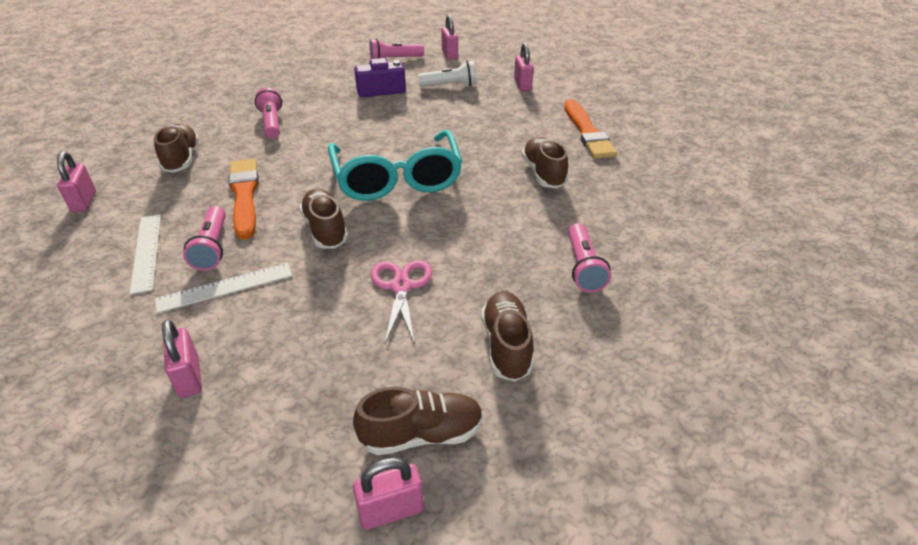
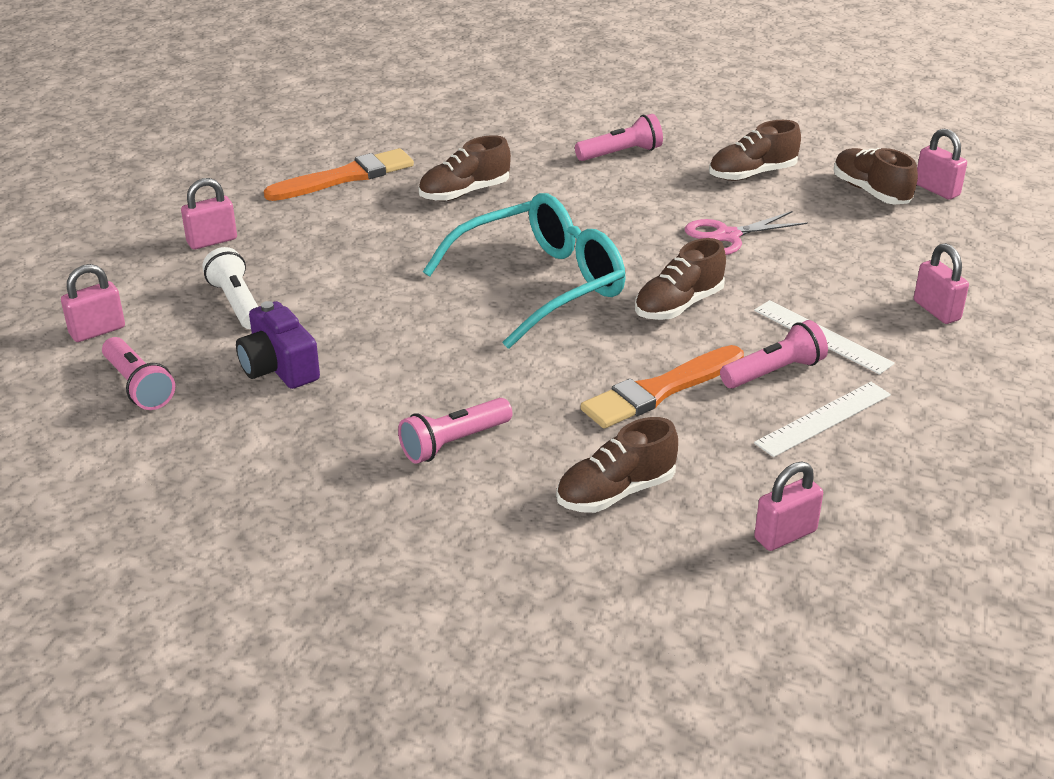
camera: 110 degrees left, 5 degrees down
pink padlock [162,320,202,398] -> pink padlock turned 75 degrees counterclockwise [914,243,969,324]

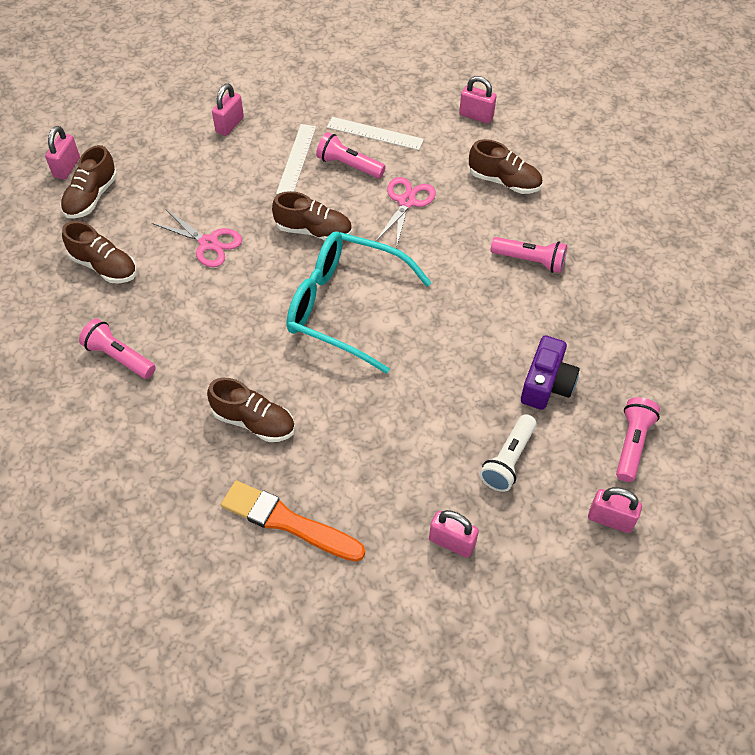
camera: 125 degrees left, 20 degrees up
orange brush [581,345,744,429] -> pink scissors [376,177,436,248]

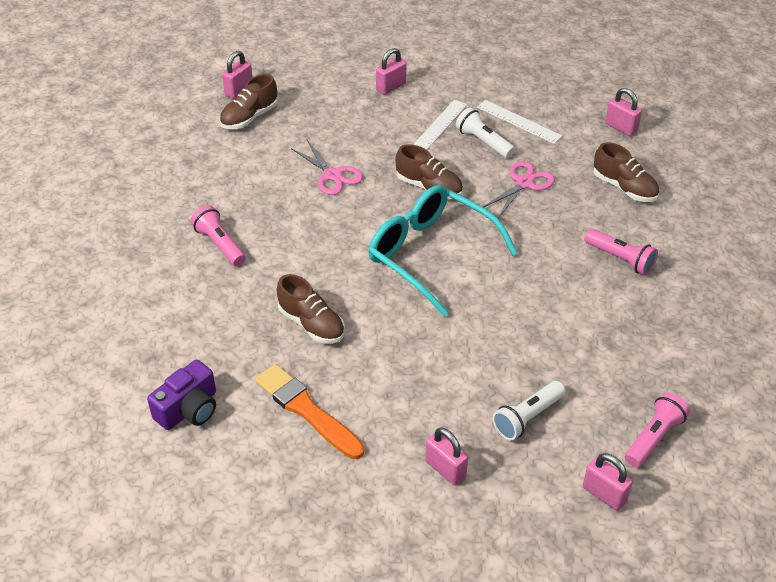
camera: 20 degrees right, 10 degrees down
brown shoe [62,221,137,283] -> none
pink flashlight [316,132,386,178] -> white flashlight [456,108,515,158]
purple camera [521,335,580,410] -> purple camera moved to [147,360,216,430]

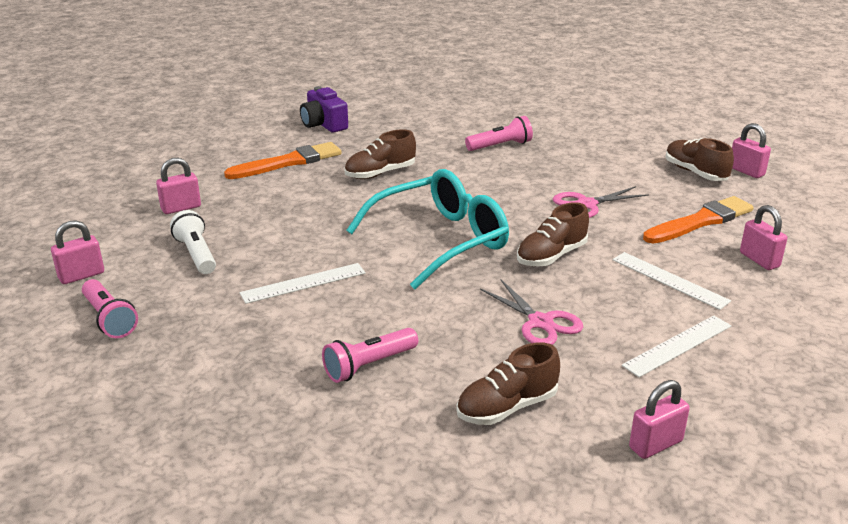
camera: 105 degrees right, 15 degrees down
white flashlight [456,108,515,158] -> none
none -> white ruler [240,263,366,304]
none -> orange brush [643,196,754,244]

